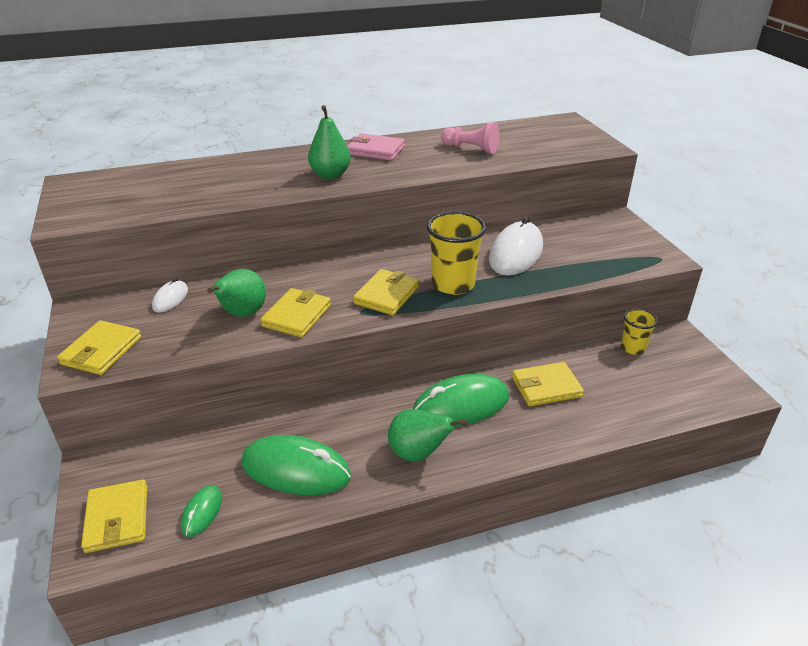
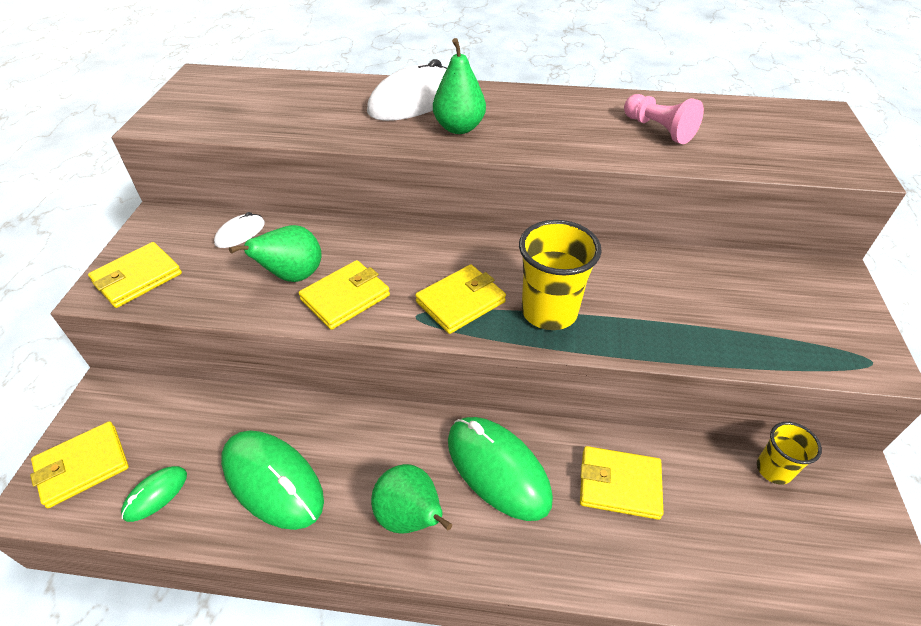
camera: 25 degrees right, 10 degrees up
yellow wallet [81,479,147,553] -> yellow wallet turned 45 degrees clockwise [30,421,129,508]
pink wallet [347,133,405,161] -> none
green mouse [413,374,509,427] -> green mouse turned 45 degrees clockwise [448,417,553,521]
white mouse [489,217,543,276] -> white mouse moved to [367,59,447,121]

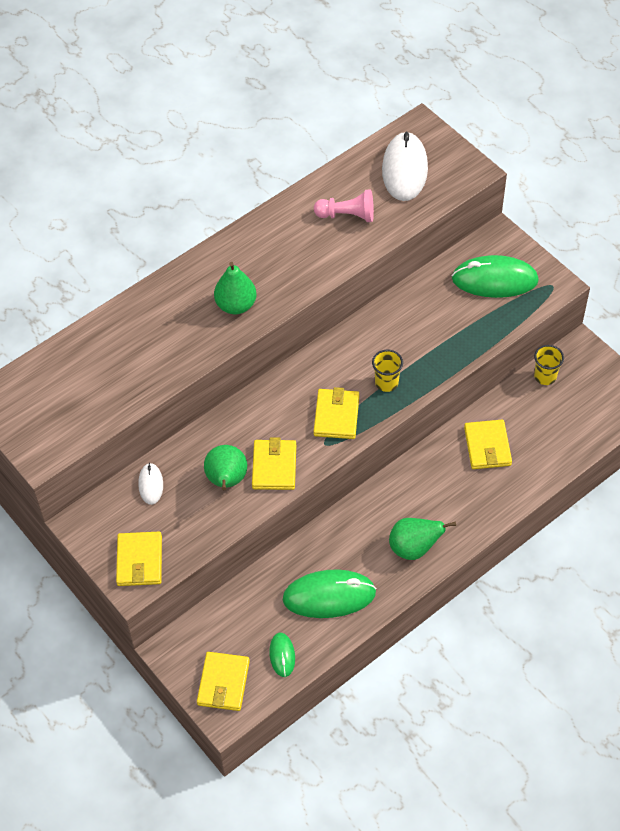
camera: 45 degrees left, 10 degrees up
white mouse [367,59,447,121] -> white mouse moved to [382,131,428,201]
green mouse [448,417,553,521] -> green mouse moved to [452,255,539,298]
yellow cup [519,220,602,330] -> yellow cup [372,350,403,392], size x0.59
yellow wallet [580,446,664,520] -> yellow wallet turned 60 degrees counterclockwise [464,420,512,469]

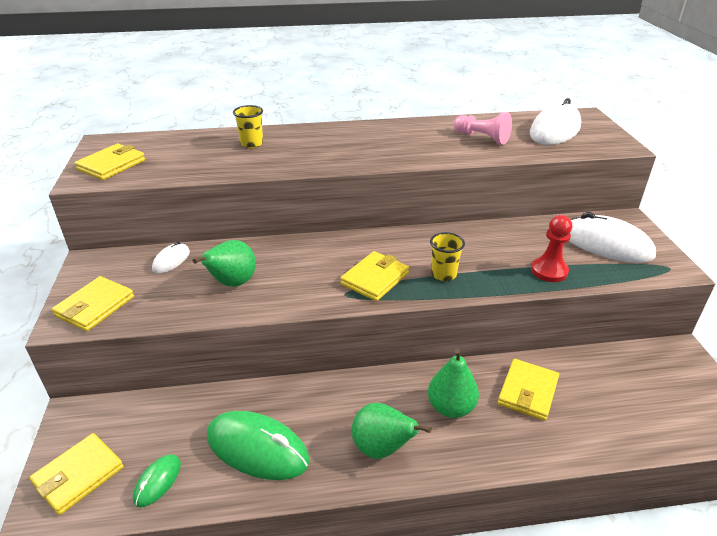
camera: 30 degrees right, 20 degrees down
green pear [214,262,257,314] -> green pear moved to [428,349,479,418]
yellow wallet [252,437,296,490] -> yellow wallet moved to [74,144,145,180]
green mouse [452,255,539,298] -> white mouse [569,212,656,263]
yellow cup [534,345,564,385] -> yellow cup moved to [233,105,263,148]
none -> red pawn [531,215,572,282]

